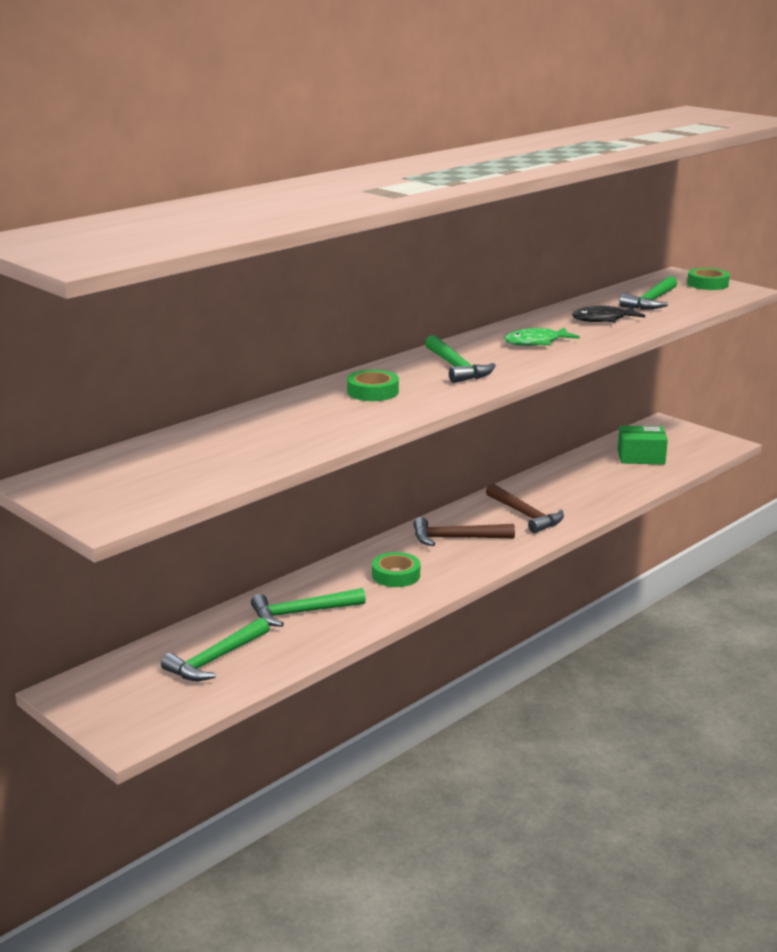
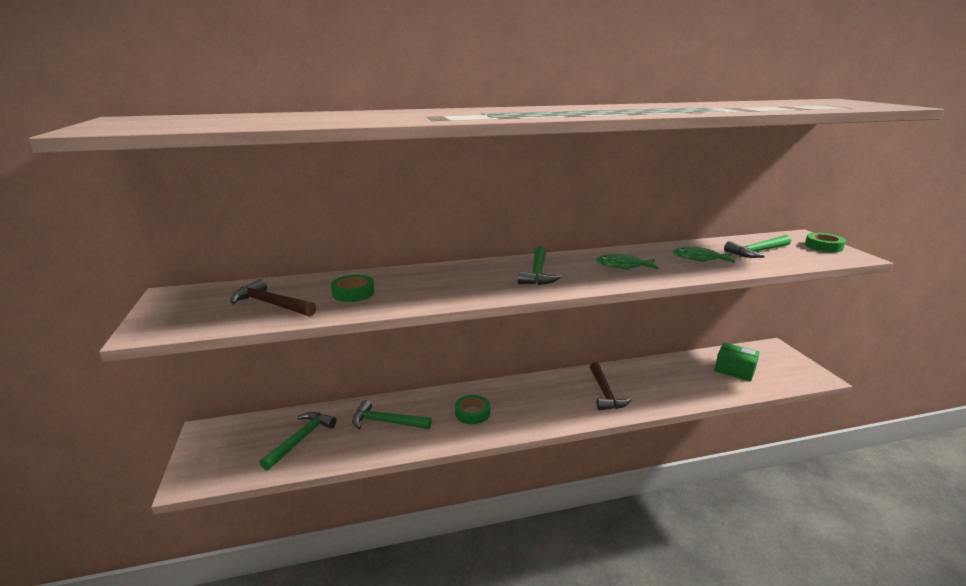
camera: 30 degrees right, 0 degrees up
green hammer [161,617,269,681] -> green hammer turned 135 degrees clockwise [260,412,337,470]
green tape [347,370,399,401] -> green tape moved to [331,275,375,302]
brown hammer [414,517,515,546] -> brown hammer moved to [231,279,316,316]
black fish [572,306,645,322] -> green fish [672,247,735,263]

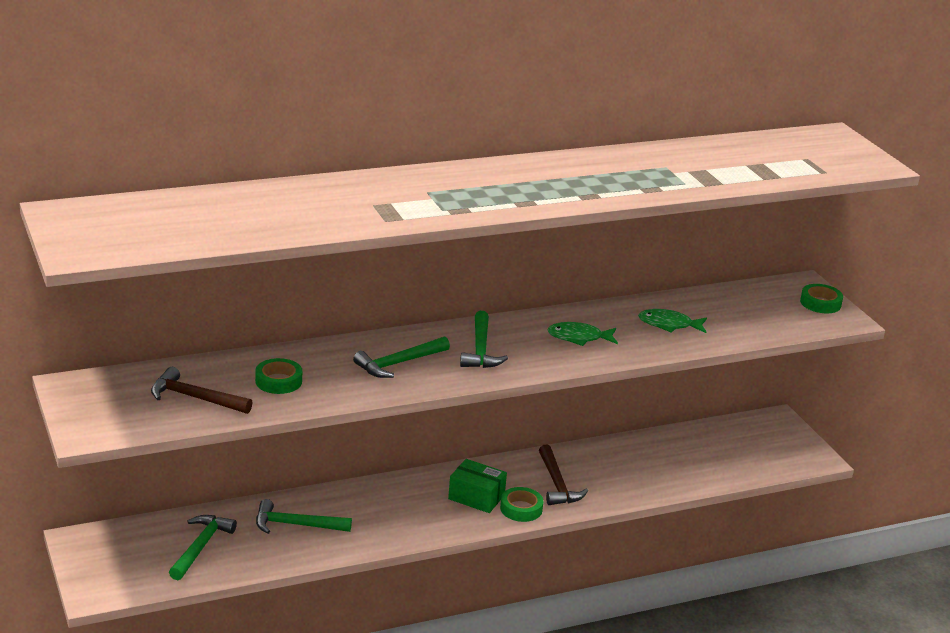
camera: 10 degrees left, 5 degrees up
green tape [455,395,490,424] -> green tape moved to [500,487,543,522]
green box [714,342,760,381] -> green box moved to [448,459,507,513]
green hammer [724,235,791,258] -> green hammer moved to [353,336,450,378]

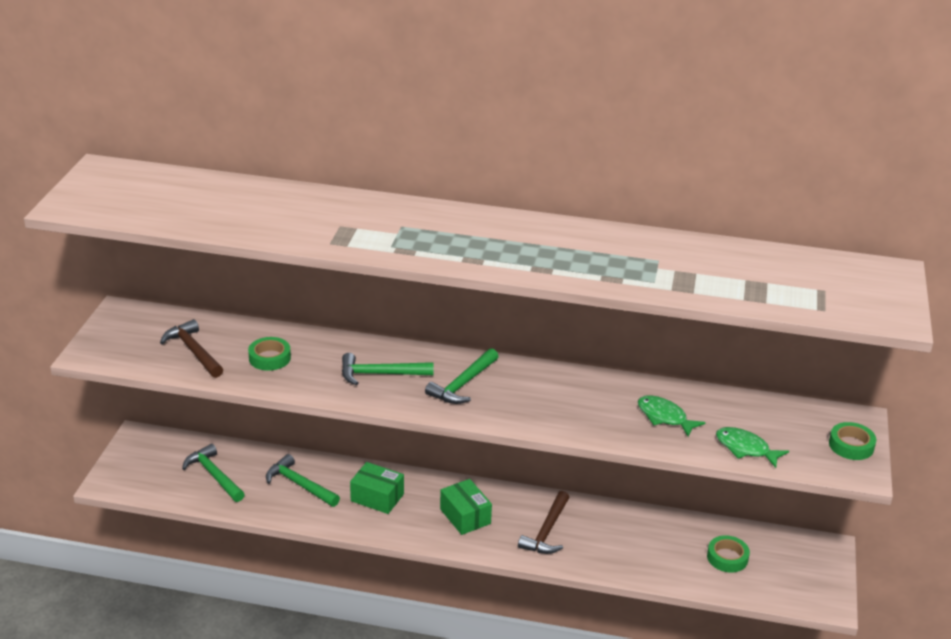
camera: 35 degrees right, 5 degrees up
green hammer [169,515,237,580] -> green hammer turned 90 degrees counterclockwise [182,444,245,502]
green tape [500,487,543,522] -> green tape moved to [707,535,750,573]
green fish [547,322,618,346] -> green fish moved to [716,427,789,468]
none -> green box [350,462,404,514]

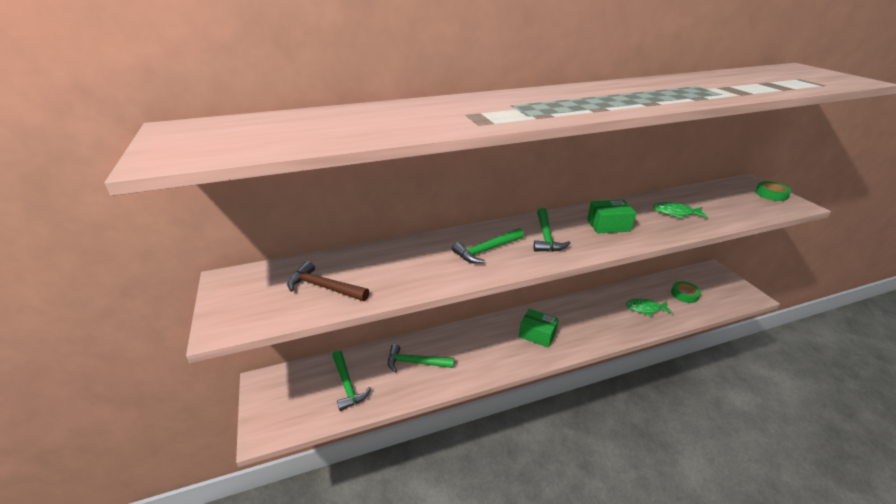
camera: 30 degrees left, 0 degrees up
green hammer [182,444,245,502] -> green hammer turned 135 degrees counterclockwise [332,350,371,411]
green tape [248,337,291,371] -> none
green box [350,462,404,514] -> green box moved to [587,200,636,234]
brown hammer [518,491,570,554] -> none
green fish [716,427,789,468] -> green fish moved to [626,299,673,317]

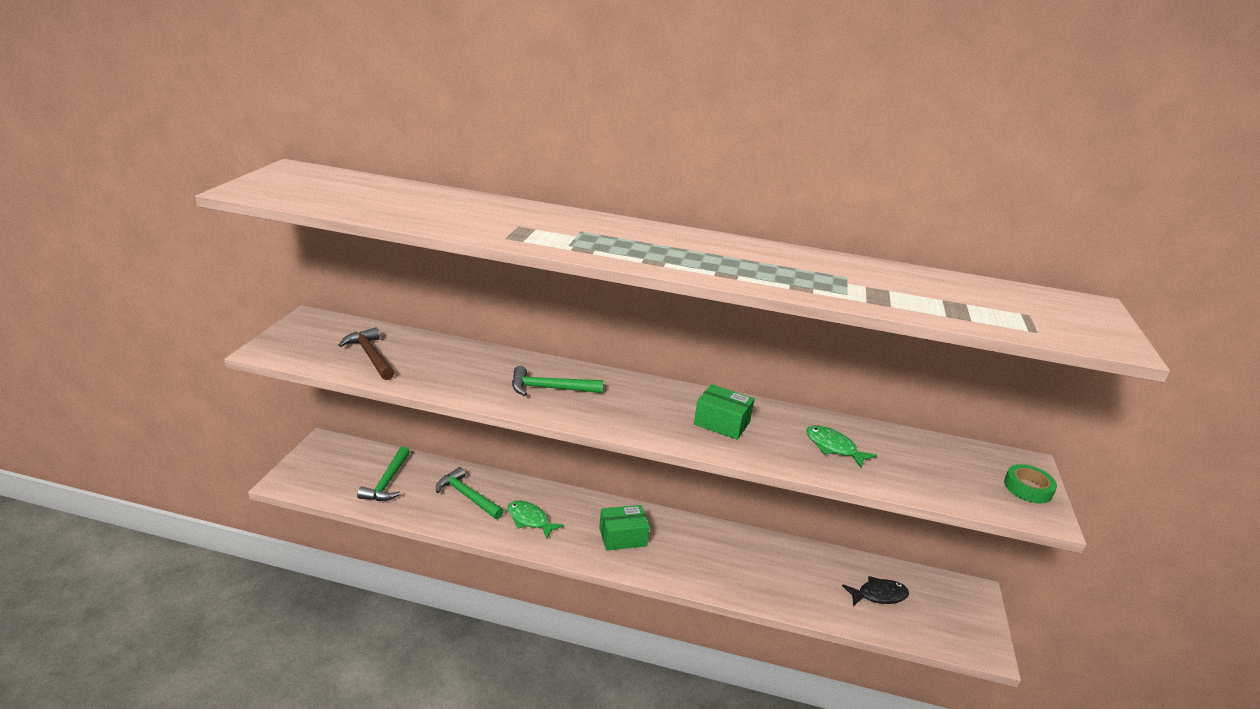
camera: 30 degrees right, 5 degrees down
green box [519,309,559,348] -> green box turned 75 degrees counterclockwise [599,505,650,550]
green hammer [534,208,570,252] -> none
green fish [626,299,673,317] -> green fish moved to [507,501,564,539]
green tape [671,281,701,303] -> black fish [842,576,909,606]

